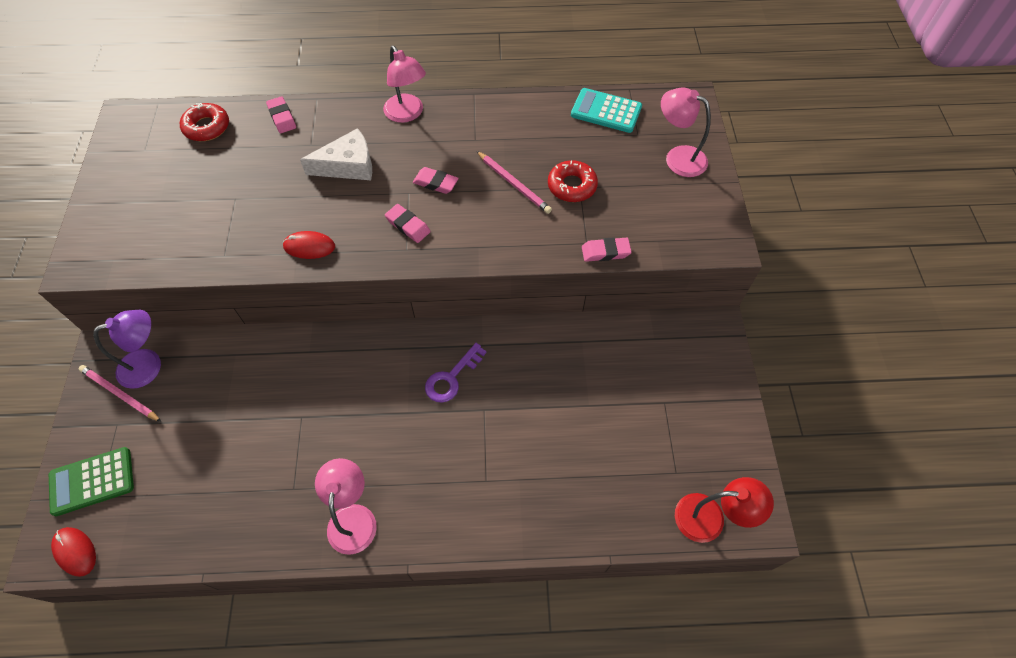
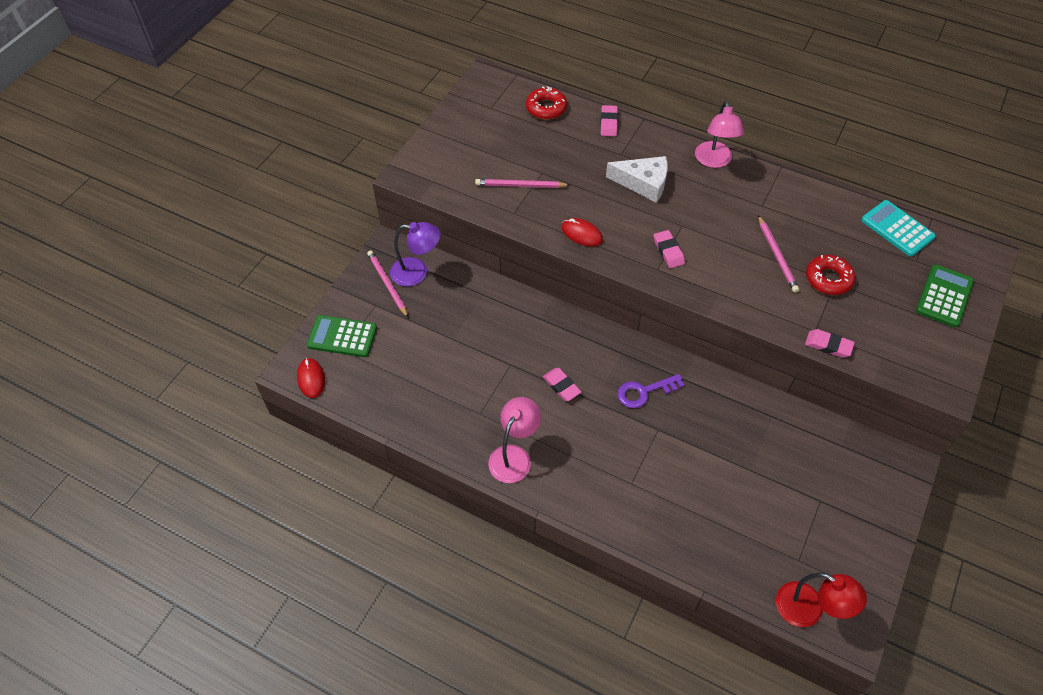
camera: 30 degrees right, 5 degrees down
pink eraser [413,167,459,194] -> pink eraser moved to [543,368,581,401]
pink lamp [661,87,711,177] -> green calculator [916,264,974,327]
none -> pink pencil [475,179,570,188]

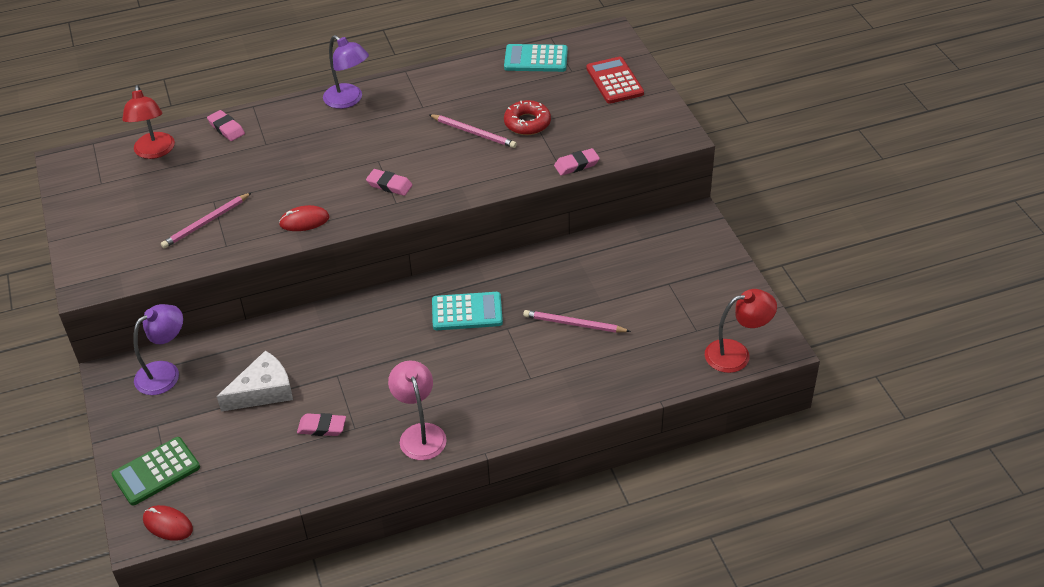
camera: 45 degrees left, 10 degrees down
pink pencil [367,251,408,318] -> pink pencil moved to [523,310,631,333]
red donut [526,86,567,120] -> red lamp [122,85,175,159]
pink eraser [543,368,581,401] -> pink eraser moved to [297,413,346,436]
white cheese [606,156,668,203] -> white cheese moved to [217,350,293,412]
purple key [617,374,684,408] -> turquoise calculator [432,292,503,330]
pink lamp [695,101,744,168] -> purple lamp [323,35,369,109]
green calculator [916,264,974,327] -> red calculator [586,57,644,104]

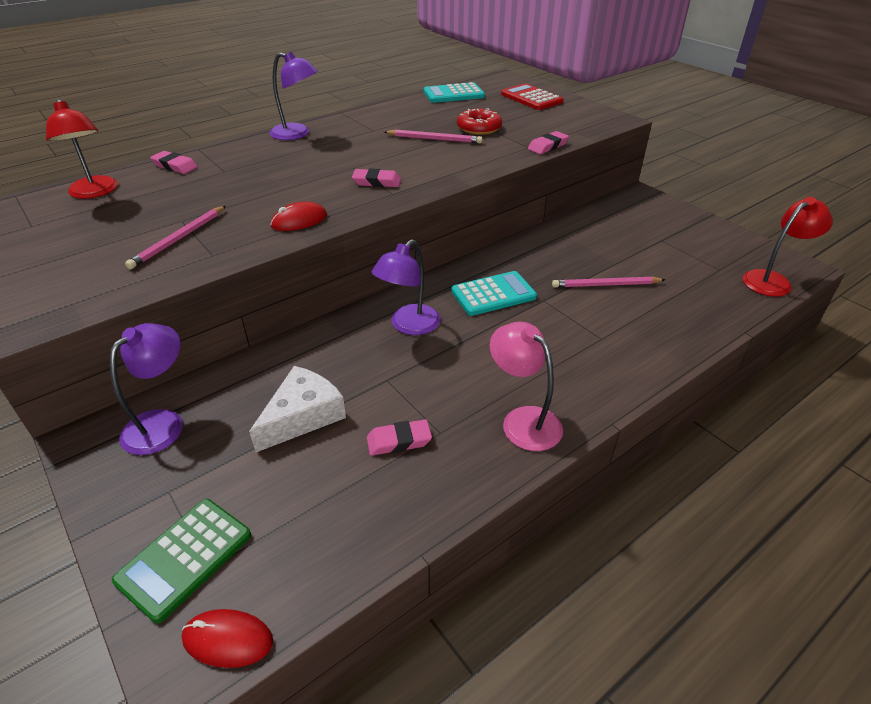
camera: 20 degrees left, 5 degrees down
none -> purple lamp [372,239,441,335]

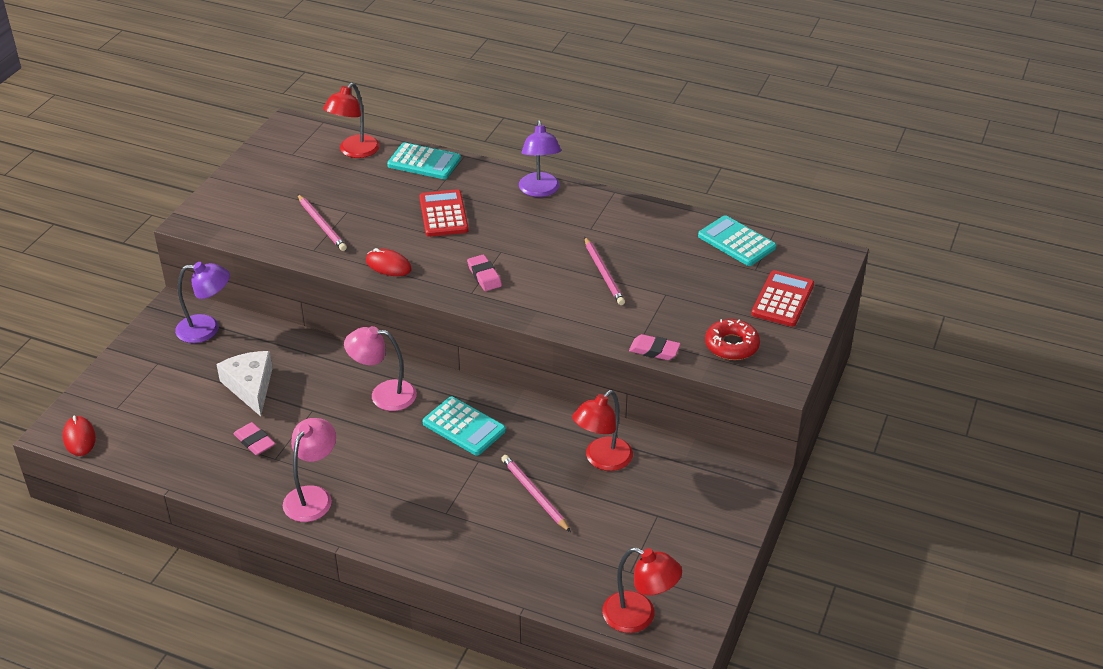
camera: 60 degrees right, 0 degrees up
green calculator [112,499,251,623] -> none
pink pencil [125,206,226,269] -> pink pencil turned 120 degrees counterclockwise [297,194,347,251]
pink eraser [150,151,198,174] -> turquoise calculator [387,142,461,179]
white cheese [249,366,346,452] -> white cheese turned 120 degrees counterclockwise [216,351,273,416]
purple lamp [372,239,441,335] -> pink lamp [344,326,417,411]
red donut [457,108,502,135] -> red donut moved to [705,319,760,360]
none -> red calculator [419,189,469,237]
none -> red lamp [572,390,633,471]

